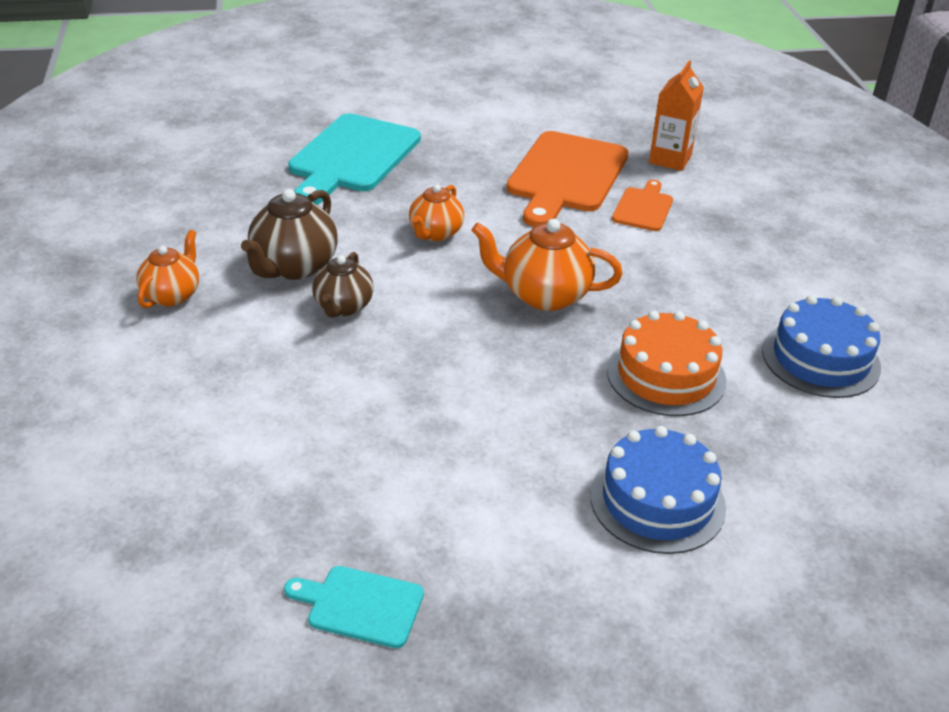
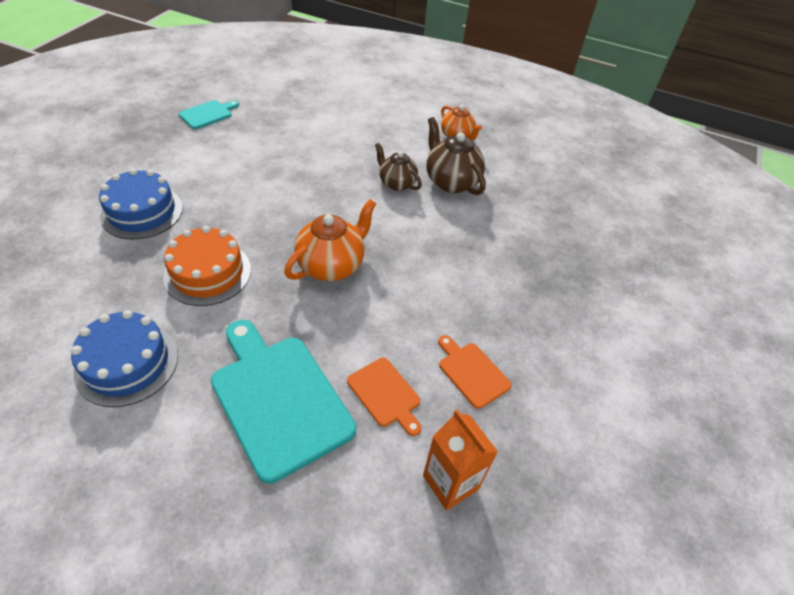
camera: 120 degrees right, 10 degrees up
turquoise cutting board [288,114,421,205] -> turquoise cutting board moved to [211,320,356,484]
orange teapot [409,184,464,241] -> none
orange cutting board [506,131,629,227] -> orange cutting board [438,335,512,409], size x0.50

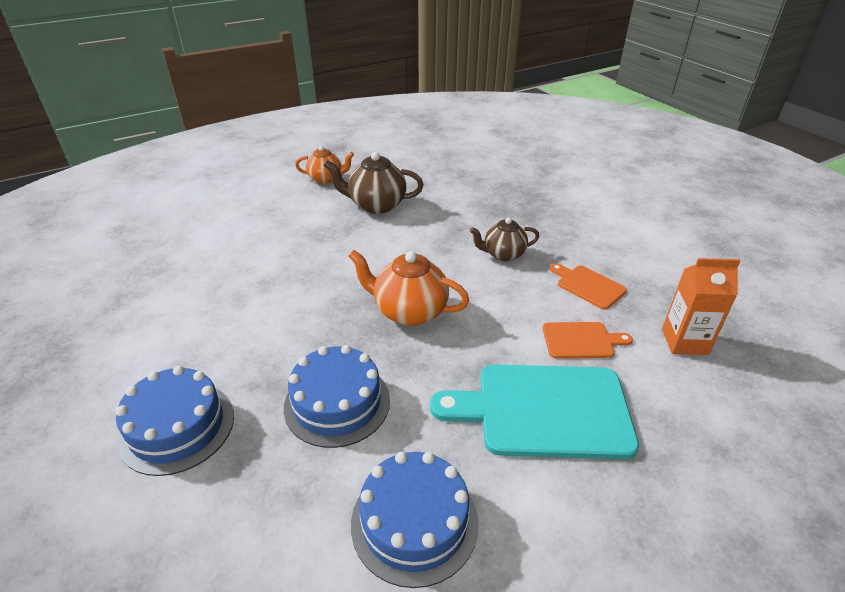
camera: 50 degrees left, 10 degrees down
orange cake [163,226,251,306] -> blue cake [284,345,390,448]
turquoise cutting board [179,100,239,129] -> none
orange teapot [284,199,376,281] -> orange teapot turned 60 degrees counterclockwise [348,250,469,326]
brown teapot [375,143,422,191] -> brown teapot moved to [470,218,540,261]
orange cutting board [438,335,512,409] -> orange cutting board turned 45 degrees clockwise [550,263,627,309]

